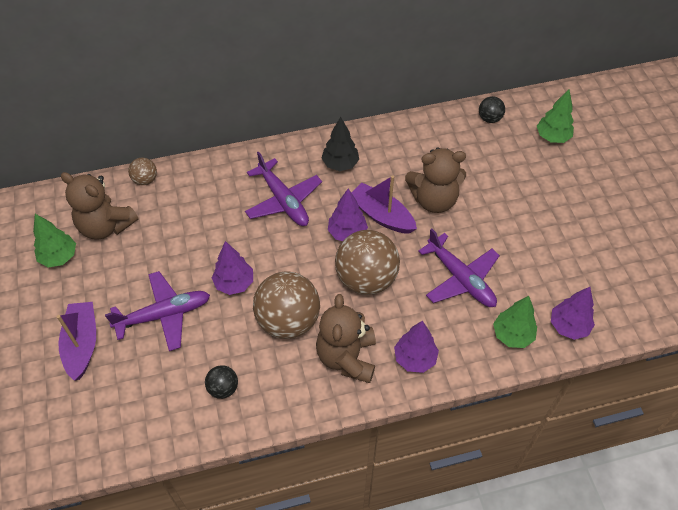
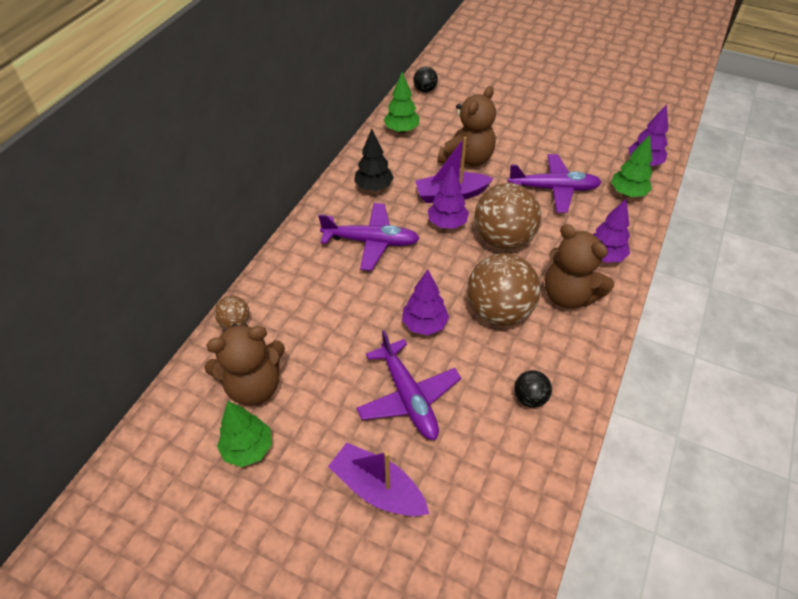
camera: 50 degrees left, 5 degrees down
purple plane [105,271,210,351] -> purple plane turned 135 degrees clockwise [356,330,461,440]
green tree [537,89,574,143] -> green tree moved to [384,72,419,133]

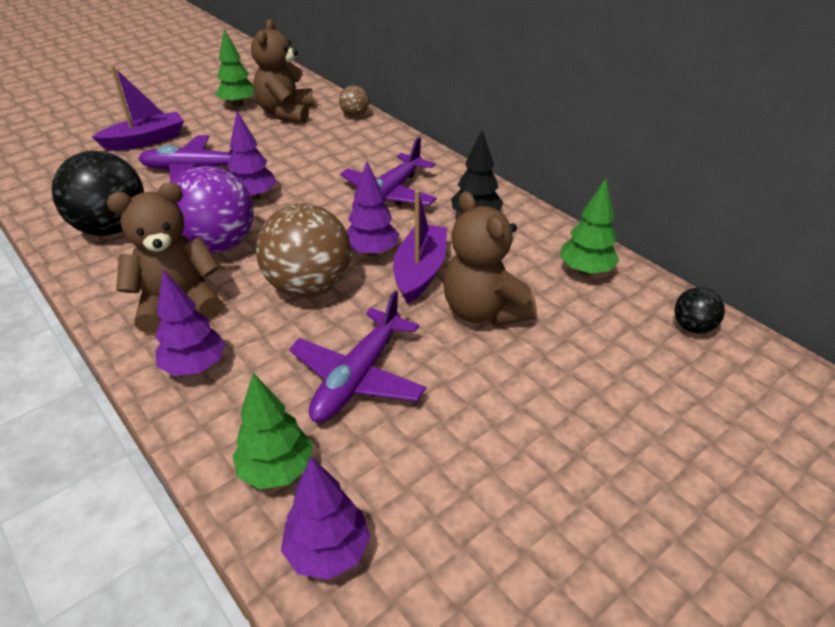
camera: 115 degrees right, 10 degrees down
brown ball [467,253,541,326] -> purple ball [172,166,254,253]
black ball [514,370,552,408] -> black ball [52,151,144,236], size x2.11

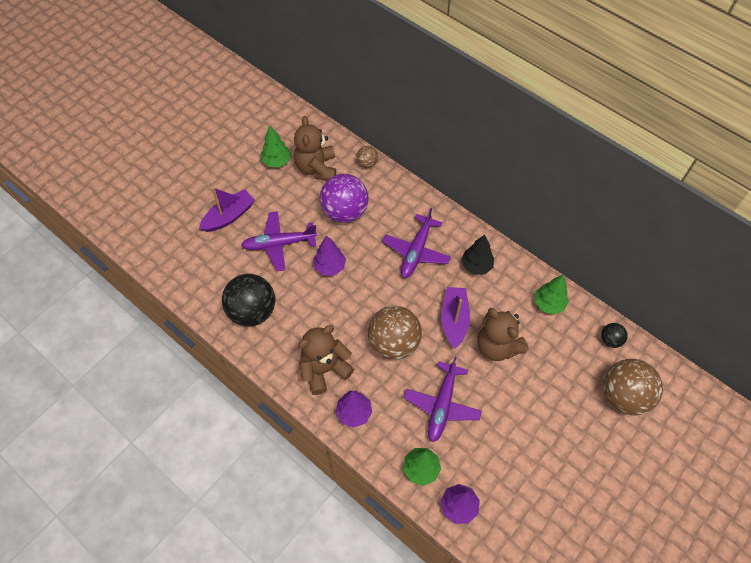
camera: 10 degrees left, 20 degrees up
purple ball [172,166,254,253] -> purple ball moved to [320,174,368,223]
purple tree [346,162,400,256] -> none
none -> brown ball [603,359,663,416]

